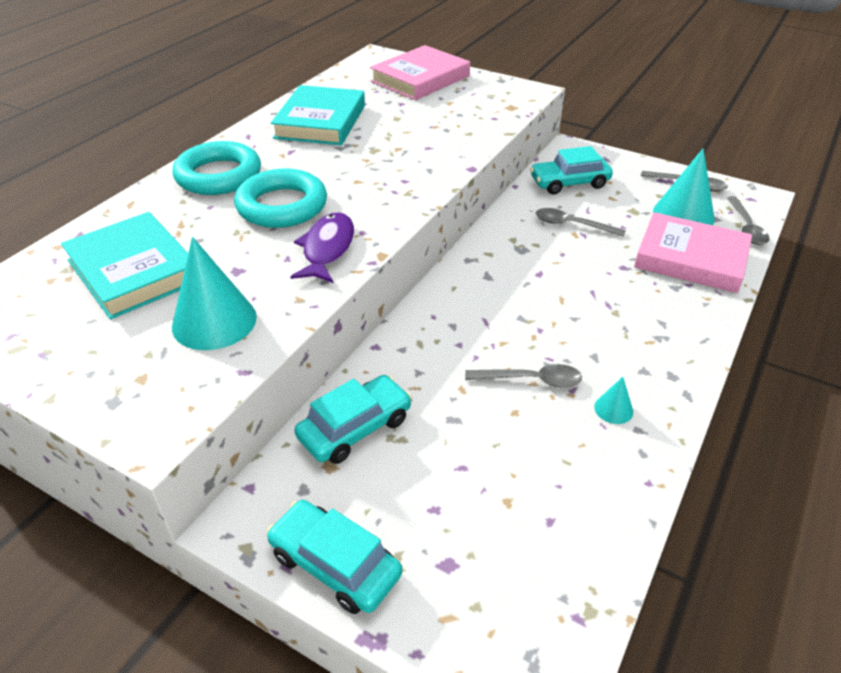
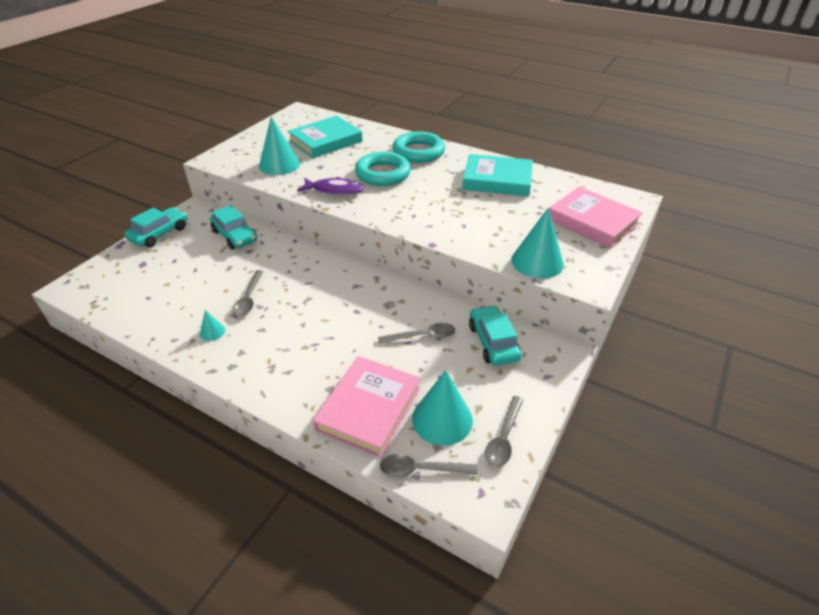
camera: 90 degrees right, 0 degrees up
grey spoon [536,208,626,237] -> grey spoon turned 60 degrees clockwise [378,323,455,344]
none -> turquoise cone [511,208,564,278]

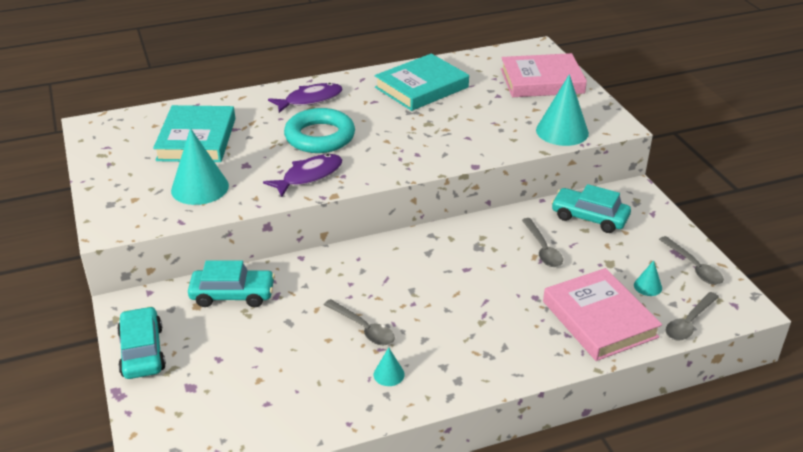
camera: 50 degrees left, 5 degrees down
grey spoon [378,323,455,344] -> grey spoon turned 135 degrees clockwise [522,218,563,267]
turquoise ring [392,131,445,163] -> purple fish [268,83,343,113]
turquoise cone [412,370,473,446] -> turquoise cone [634,260,662,296], size x0.47

